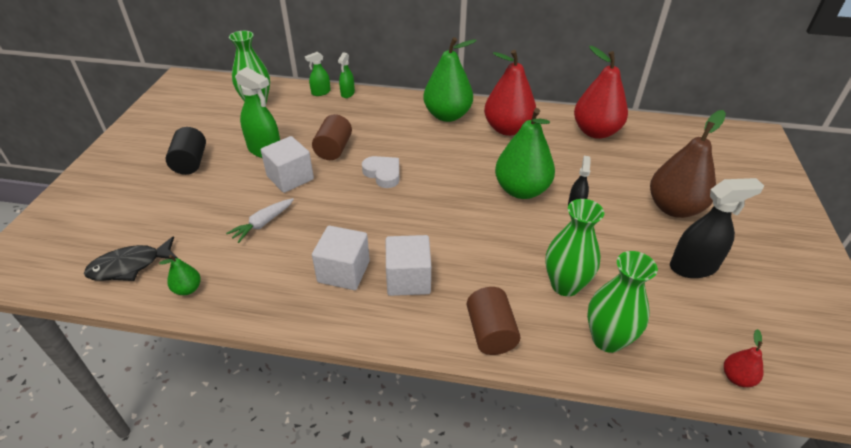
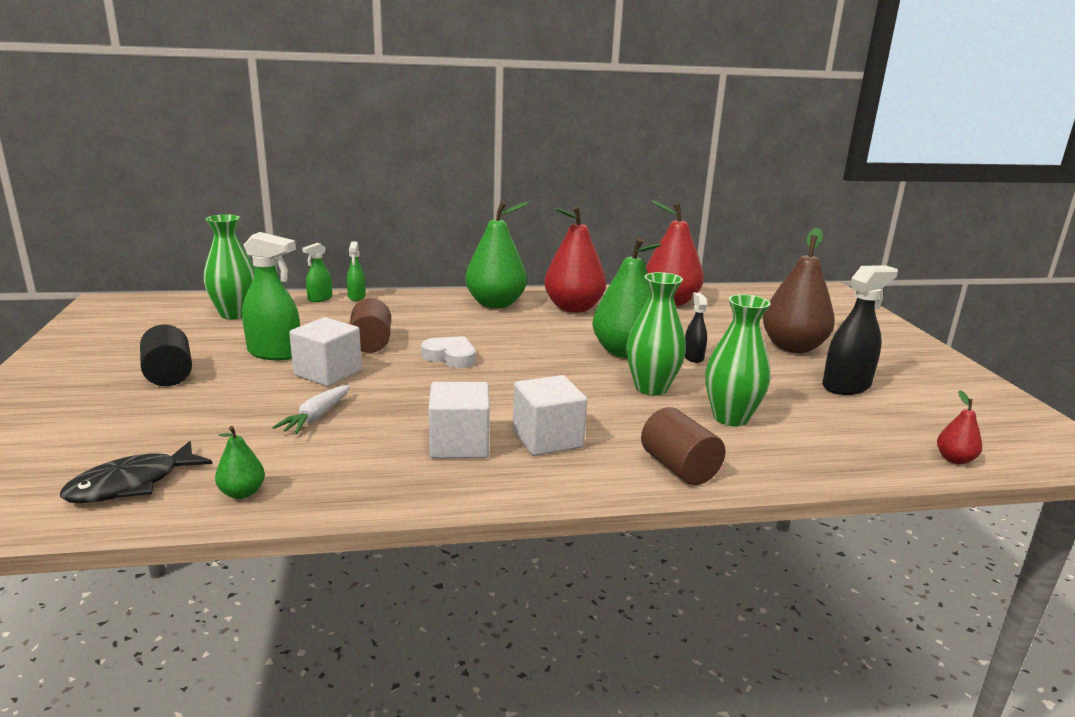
camera: 20 degrees left, 20 degrees down
green vase [587,251,658,353] -> green vase moved to [626,272,686,396]

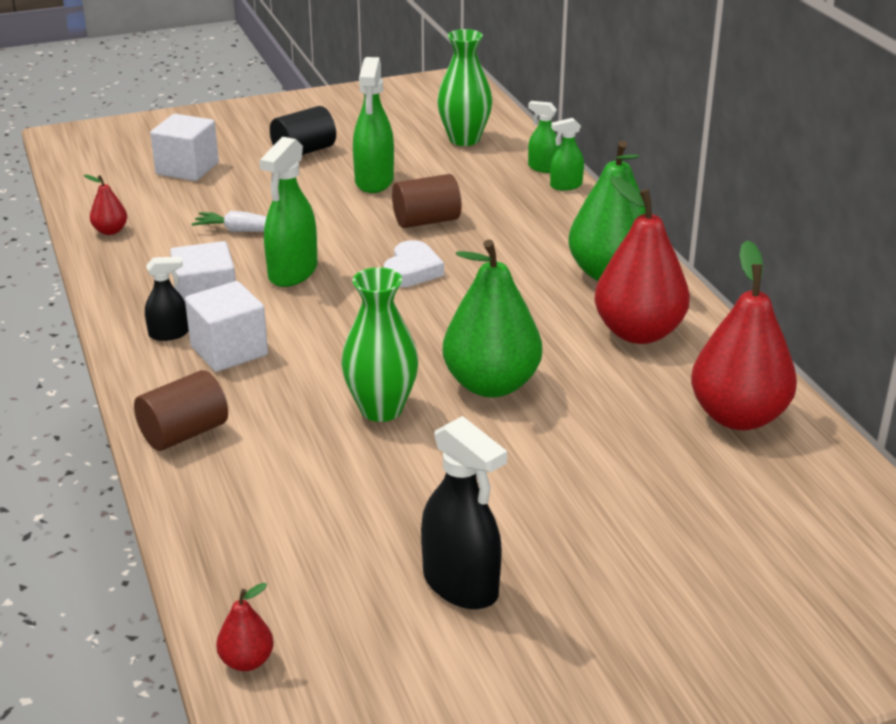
camera: 80 degrees right, 10 degrees up
black fish [60,441,212,503] -> none
green pear [215,426,265,499] -> red pear [84,175,127,235]
white cube [289,317,362,386] -> white cube moved to [150,114,219,181]
black spray bottle [685,293,707,363] -> black spray bottle moved to [145,257,189,341]
green vase [705,294,771,426] -> none
brown pear [763,228,835,353] -> none
none -> green spray bottle [259,137,318,287]

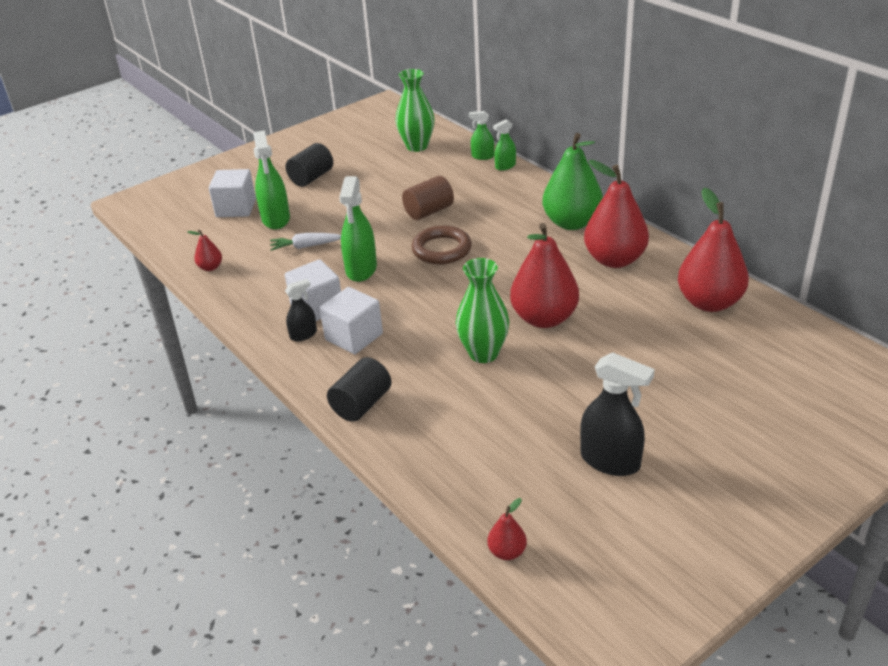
camera: 15 degrees left, 5 degrees up
brown cylinder [134,370,228,451] -> black cylinder [327,357,391,422]
green spray bottle [353,57,394,193] -> green spray bottle moved to [254,130,290,229]
white heart [384,240,444,287] -> brown ring [412,226,472,265]
green pear [443,240,542,398] -> red pear [510,223,579,328]

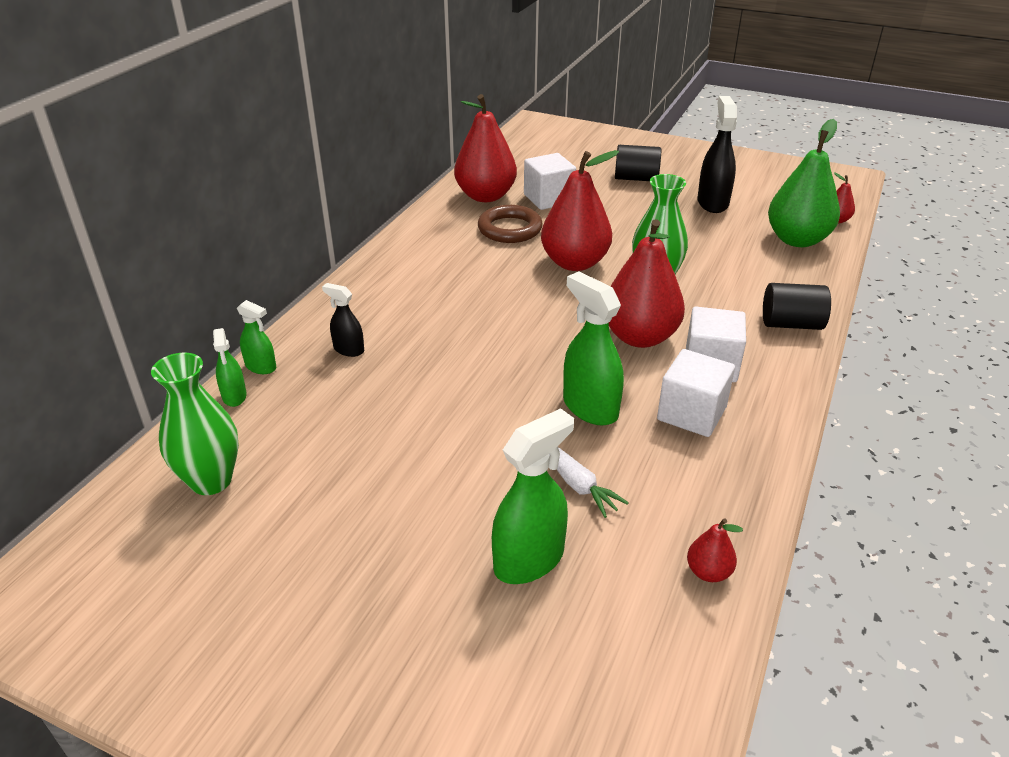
camera: 120 degrees left, 0 degrees up
white cube [209,169,256,217] -> white cube moved to [524,153,576,210]
black spray bottle [285,279,317,341] -> black spray bottle moved to [322,283,364,357]
black cylinder [286,143,333,187] -> black cylinder moved to [615,145,661,181]
green spray bottle [339,176,377,282] -> green spray bottle turned 105 degrees counterclockwise [563,272,624,426]
brown cylinder [402,176,454,220] -> none
brown ring [412,226,472,265] -> brown ring moved to [478,205,543,243]
green pear [542,133,603,230] -> green pear moved to [768,119,840,247]
red pear [584,160,649,268] -> red pear moved to [609,219,685,348]

